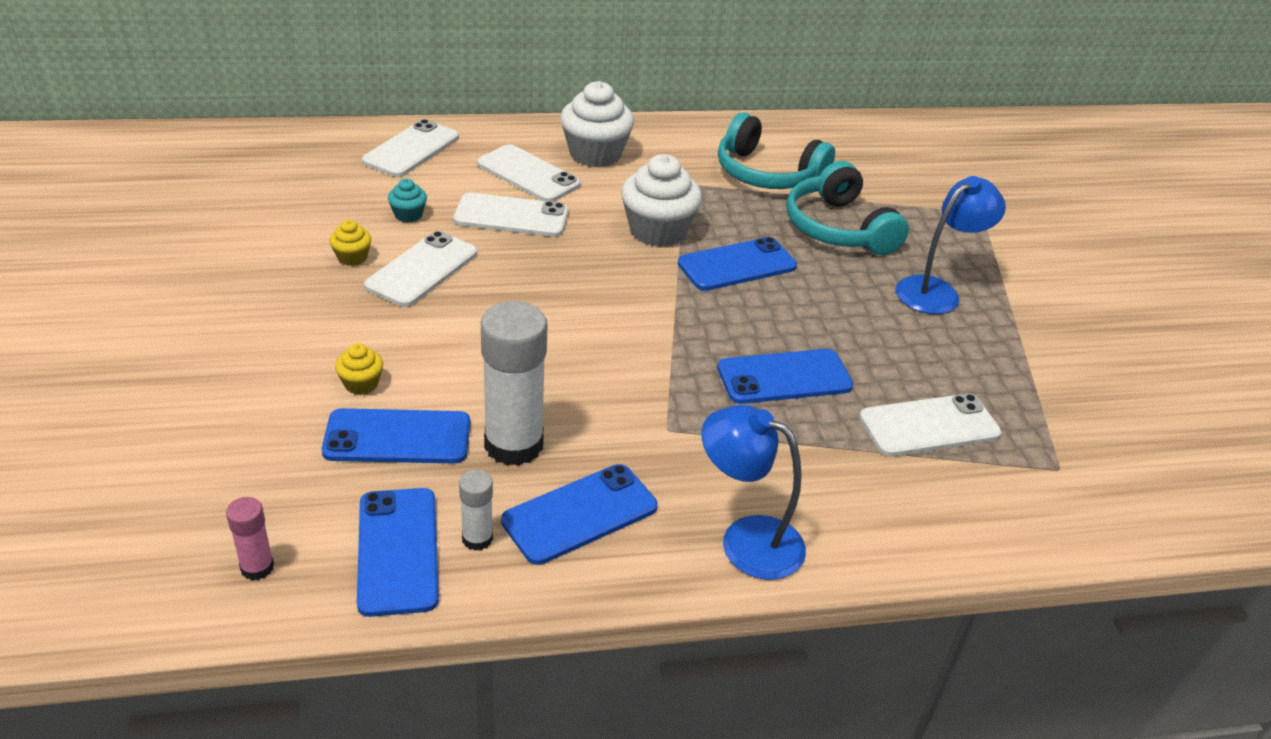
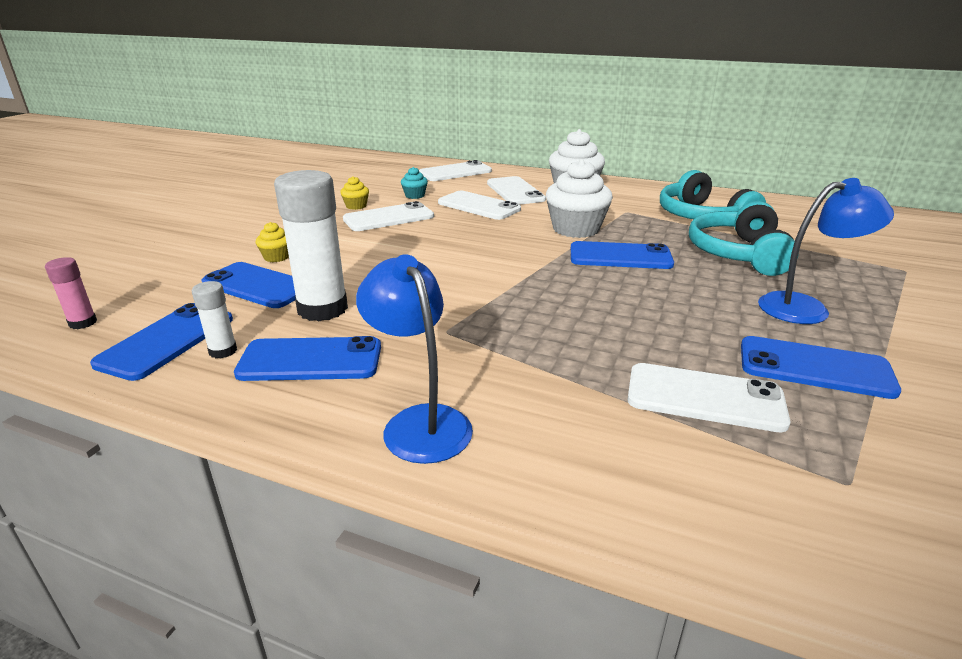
camera: 35 degrees right, 10 degrees down
blue phone [717,349,853,404] -> blue phone moved to [741,336,901,399]

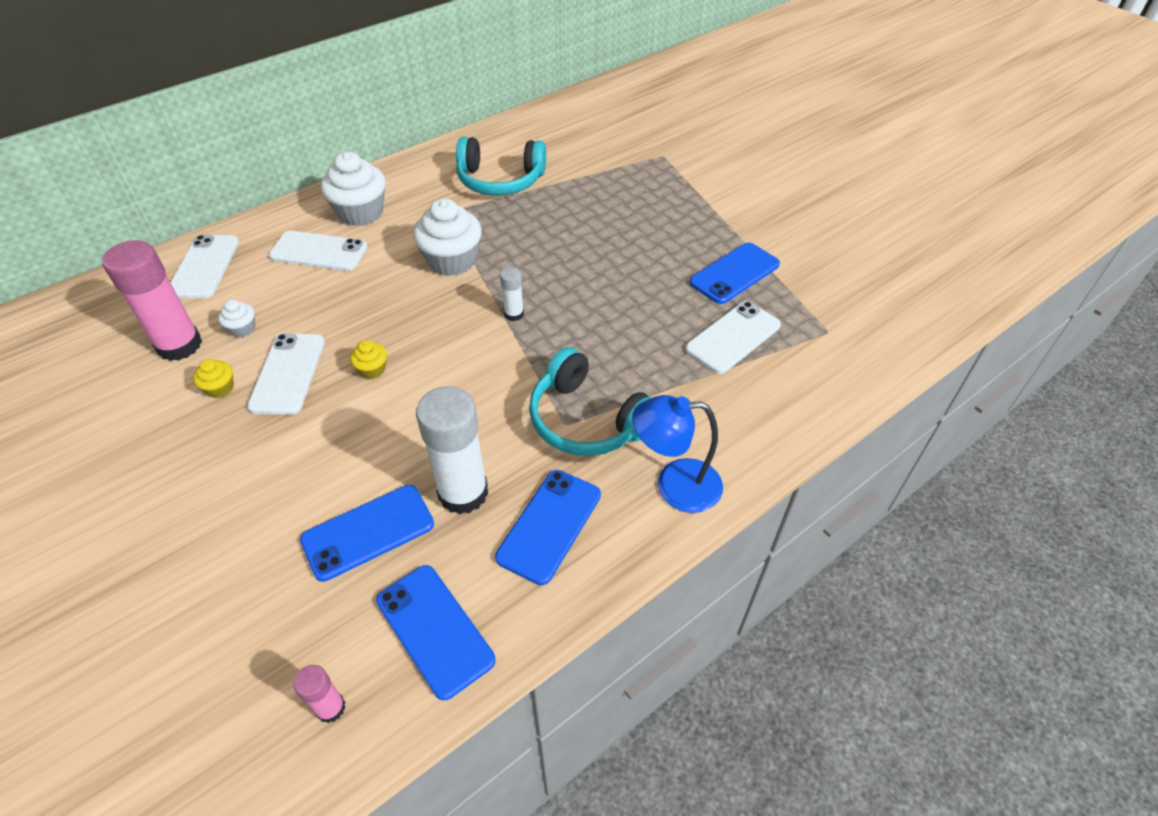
camera: 60 degrees left, 20 degrees up
white glue stick [192,281,237,358] -> white glue stick moved to [500,267,524,321]
yellow cupcake [256,222,289,262] -> yellow cupcake moved to [350,340,387,379]
turquoise cupcake [401,167,428,199] -> white cupcake [218,300,255,337]
white phone [438,191,521,220] -> none
blue phone [571,241,674,269] -> none
turquoise headphones [689,201,799,276] -> turquoise headphones moved to [529,347,652,456]
blue lamp [758,178,894,324] -> none
none -> pink glue stick [102,240,202,361]

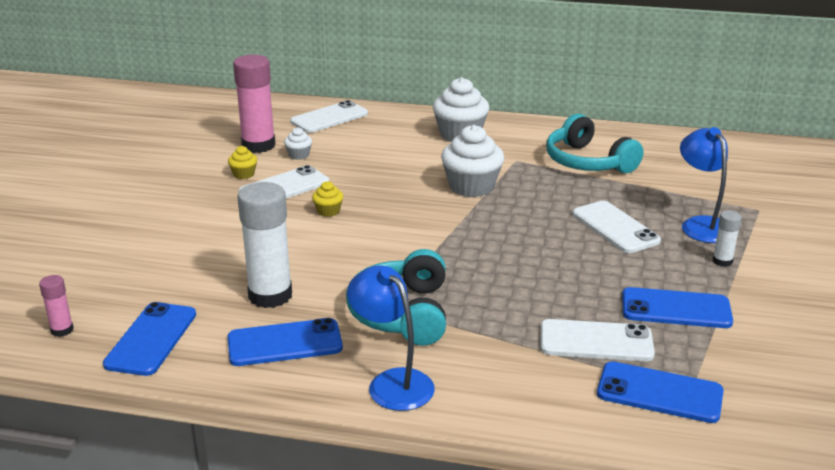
camera: 50 degrees right, 20 degrees down
white phone [269,231,367,271] -> white phone moved to [572,201,661,253]
blue phone [300,485,434,582] -> blue phone moved to [597,361,724,423]
white glue stick [500,267,524,321] -> white glue stick moved to [712,211,742,267]
none -> blue lamp [680,127,728,243]

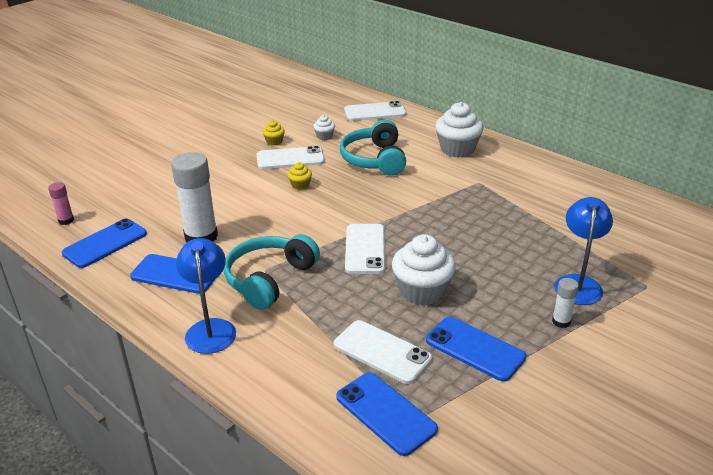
camera: 30 degrees right, 5 degrees up
pink glue stick [233,55,276,153] -> none
white cupcake [441,125,504,197] -> white cupcake moved to [392,234,456,305]
turquoise headphones [546,114,643,173] -> turquoise headphones moved to [340,120,406,176]
white phone [572,201,661,253] -> white phone moved to [345,224,385,274]

